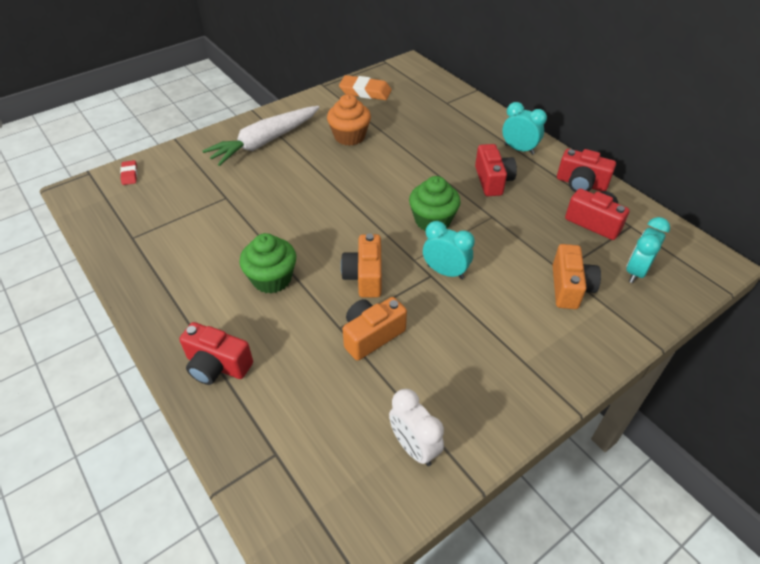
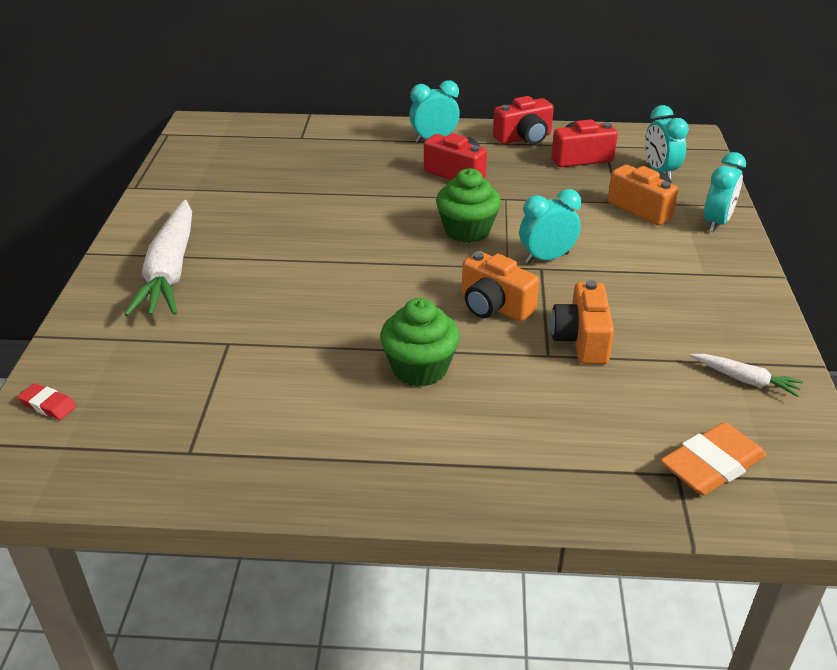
camera: 50 degrees left, 10 degrees down
red camera [179,322,253,385] -> none
orange cupcake [327,94,371,146] -> none
orange eraser [339,75,392,100] -> orange eraser moved to [660,422,766,496]
white clock [389,389,444,466] -> white carrot [690,354,803,397]
none -> turquoise clock [704,152,746,232]

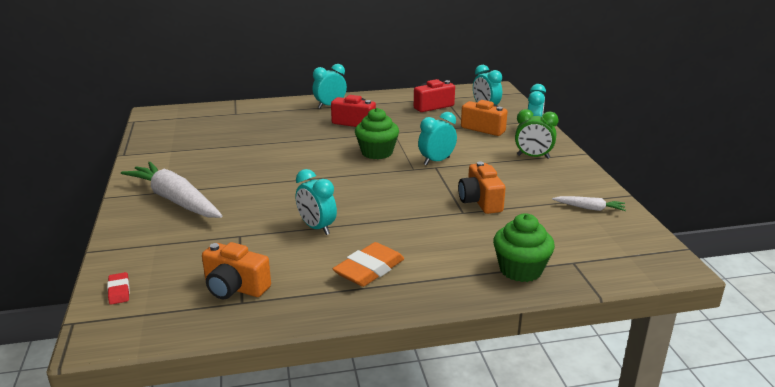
camera: 15 degrees left, 10 degrees down
red eraser [18,383,77,420] -> red eraser turned 60 degrees clockwise [107,272,130,305]
white carrot [124,200,192,316] -> white carrot turned 150 degrees clockwise [121,162,222,218]
green cupcake [380,298,460,387] -> green cupcake moved to [493,213,555,282]
orange camera [462,251,540,322] -> orange camera moved to [202,242,271,299]
red camera [493,96,554,145] -> none
orange eraser [660,422,766,496] -> orange eraser moved to [333,242,404,287]
none -> turquoise clock [296,169,337,235]
none -> green clock [515,109,559,159]

